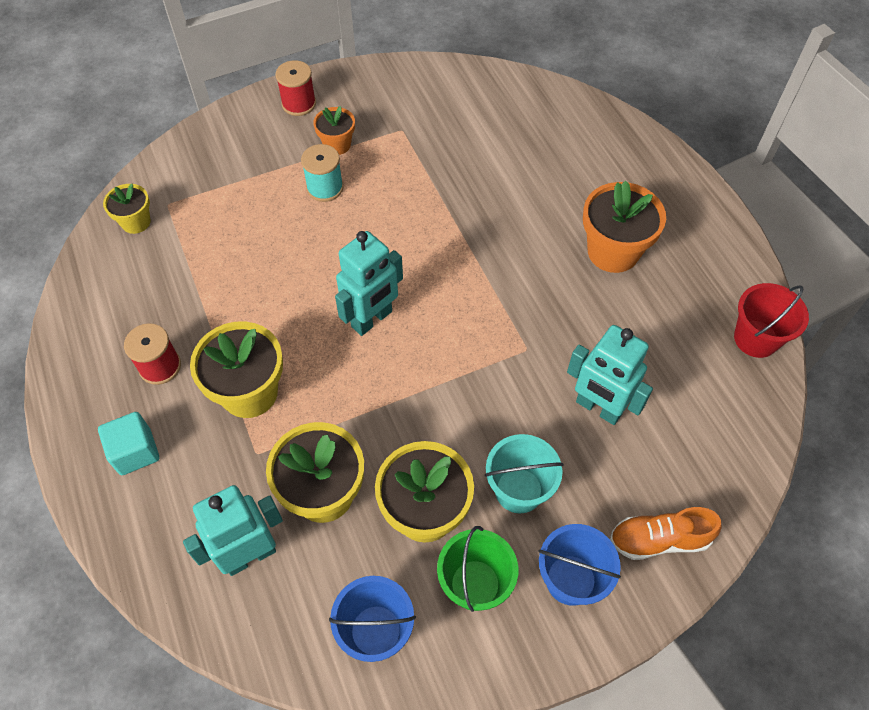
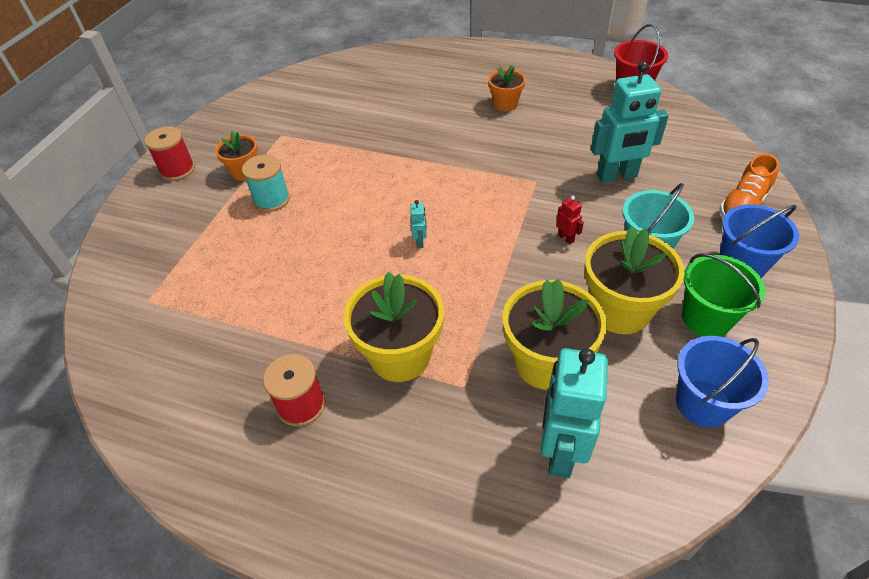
camera: 45 degrees left, 10 degrees down
turquoise cube [98,412,159,475] -> none
yellow flower pot [103,184,151,234] -> none
turquoise robot [335,231,403,336] -> turquoise robot [410,200,427,248], size x0.41
orange flower pot [583,180,666,273] -> orange flower pot [488,65,526,111], size x0.57
none -> red robot [556,196,584,244]

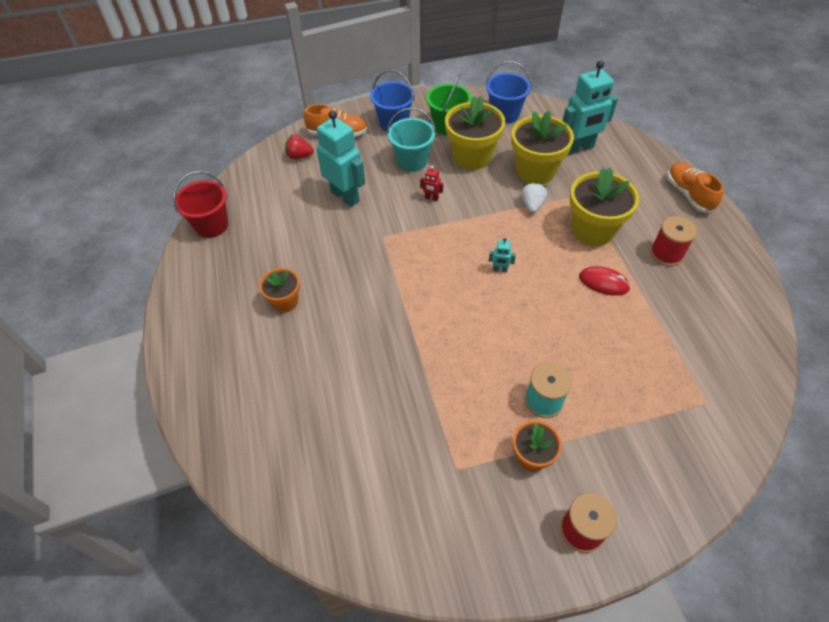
camera: 125 degrees left, 5 degrees up
turquoise robot [410,200,427,248] -> turquoise robot turned 135 degrees counterclockwise [489,238,516,272]
red robot [556,196,584,244] -> red robot turned 90 degrees counterclockwise [420,166,443,201]
none -> red strawberry [285,135,314,159]
none -> white strawberry [521,182,547,213]
none -> red mouse [579,266,631,296]
none -> orange shoe [667,162,724,213]

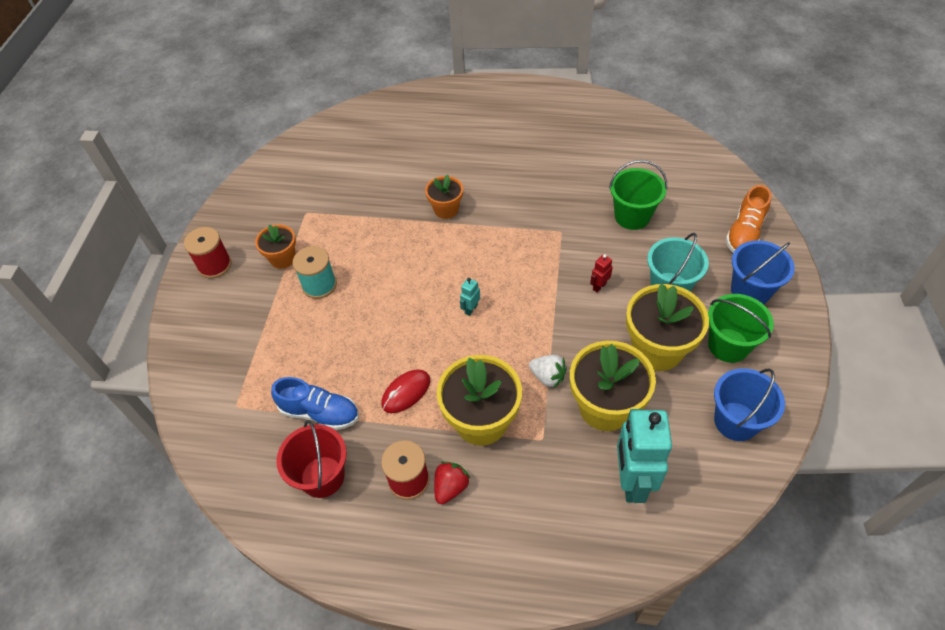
camera: 115 degrees right, 0 degrees up
red bucket [173,171,228,238] -> red bucket moved to [276,420,347,498]
orange flower pot [259,268,300,312] -> orange flower pot moved to [425,174,463,219]
red strawberry [285,135,314,159] -> red strawberry moved to [434,461,471,504]
turquoise robot [317,111,365,207] -> green bucket [609,160,667,230]
orange shoe [667,162,724,213] -> none
none -> blue shoe [271,377,359,430]

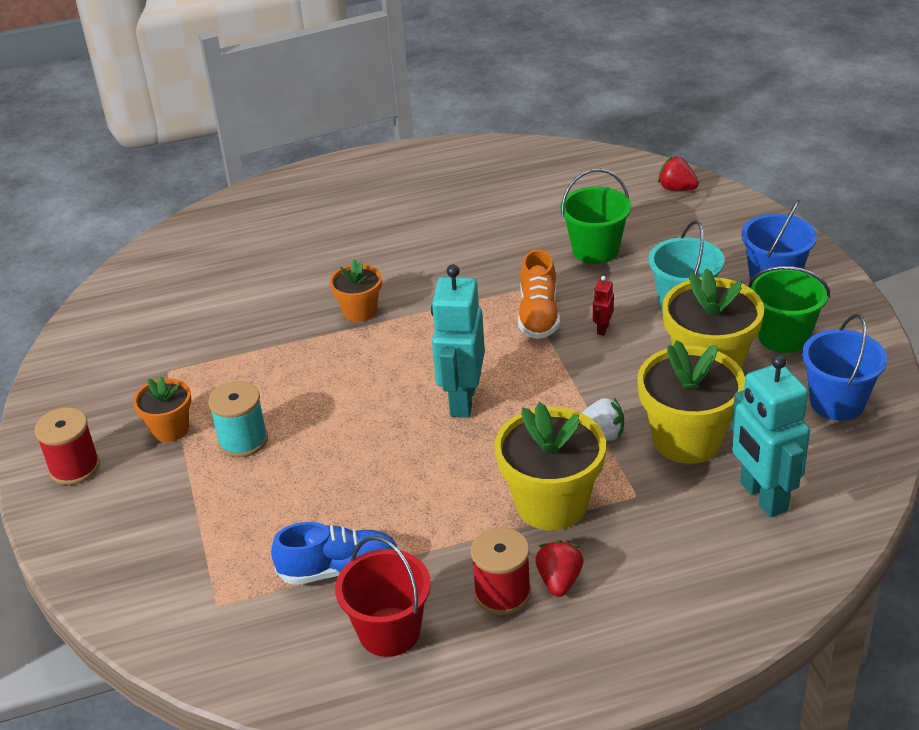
camera: 25 degrees left, 15 degrees down
red mouse [381,370,430,413] -> none
turquoise robot [460,278,480,316] -> turquoise robot [431,264,485,418], size x2.41
orange shoe [726,185,771,253] -> orange shoe moved to [518,249,560,339]
none -> red strawberry [658,156,699,191]

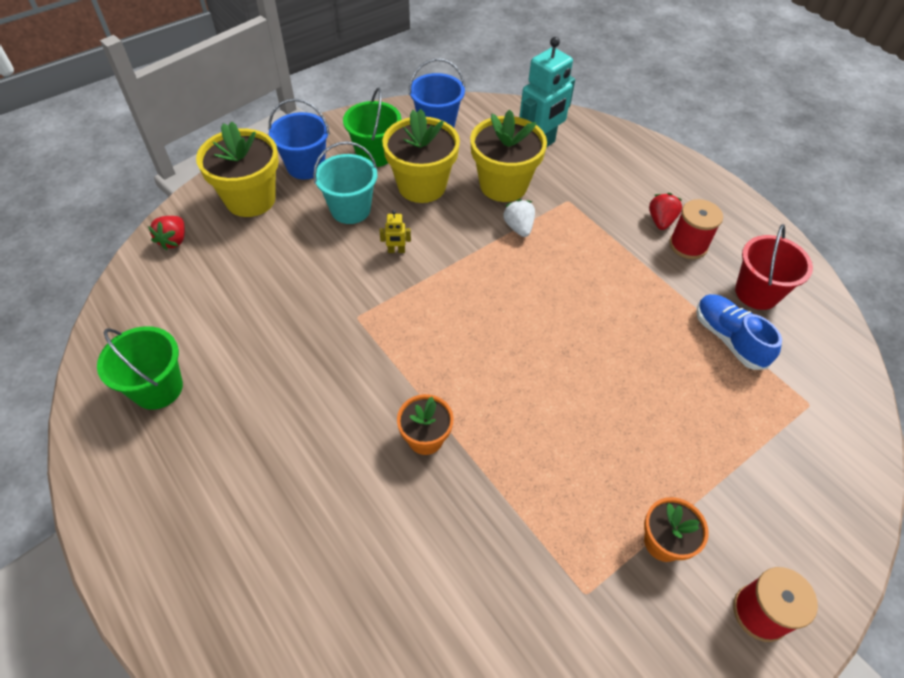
camera: 115 degrees left, 15 degrees up
turquoise spool [208,381,268,458] -> none
turquoise robot [431,264,485,418] -> none
yellow flower pot [495,402,606,531] -> yellow flower pot moved to [196,121,279,217]
orange shoe [518,249,560,339] -> none
red strawberry [535,540,584,597] -> red strawberry turned 120 degrees clockwise [649,193,682,230]
green bucket [560,169,631,264] -> green bucket moved to [97,326,183,410]
red robot [593,276,614,335] -> yellow robot [380,210,411,253]

